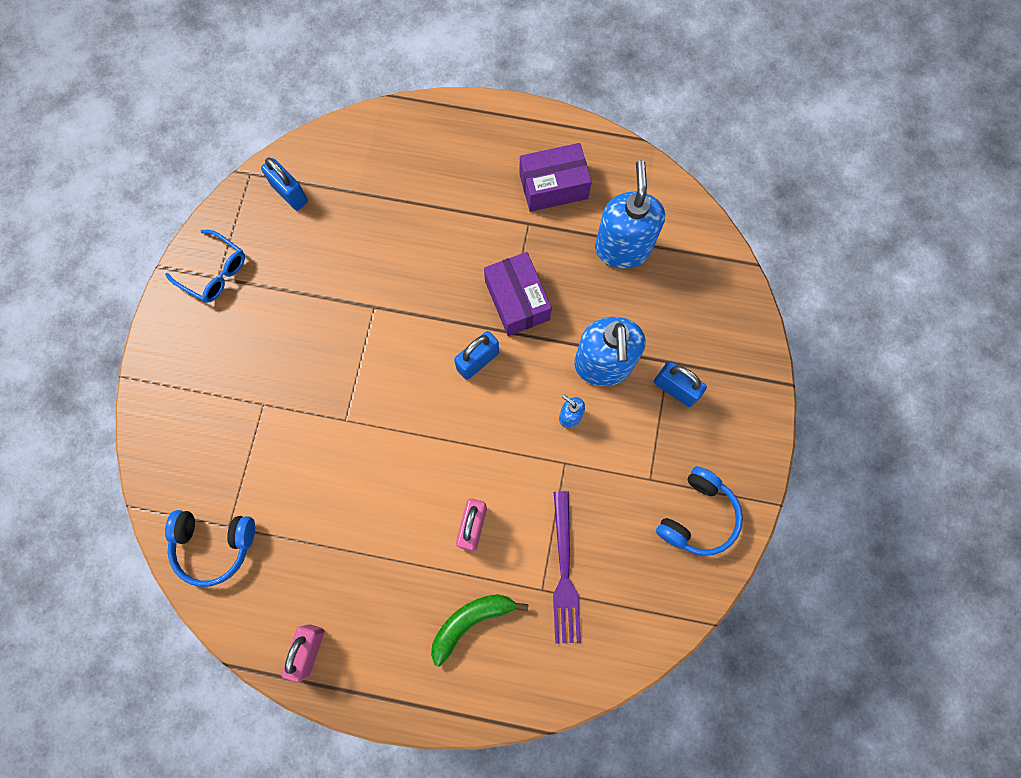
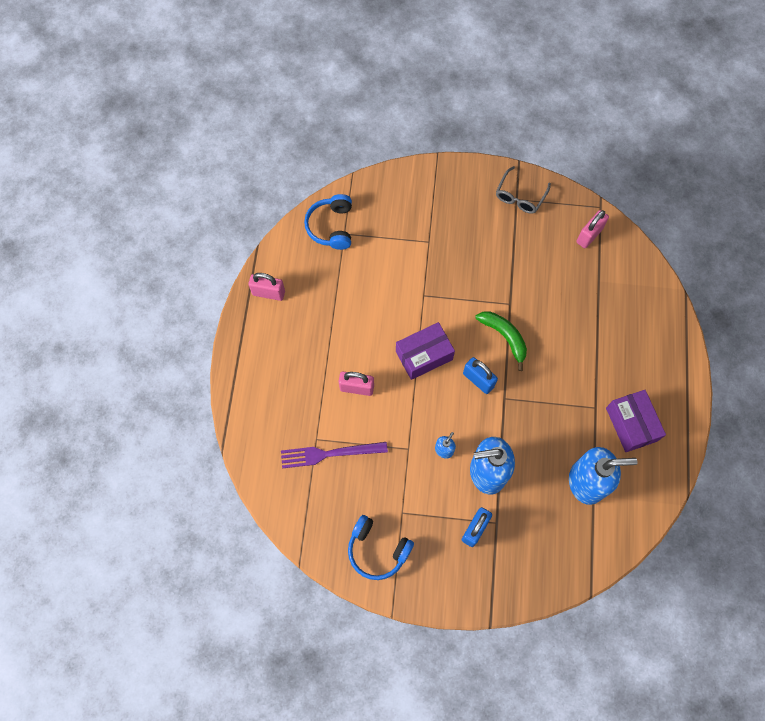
camera: 85 degrees right, 5 degrees down
blue glasses [165,230,245,303] -> grey glasses [496,166,551,214]
blue padlock [261,157,308,211] -> pink padlock [576,210,609,248]
green banana [431,594,528,666] -> green banana moved to [475,311,527,371]
purple box [484,252,552,336] -> purple box moved to [396,322,455,380]

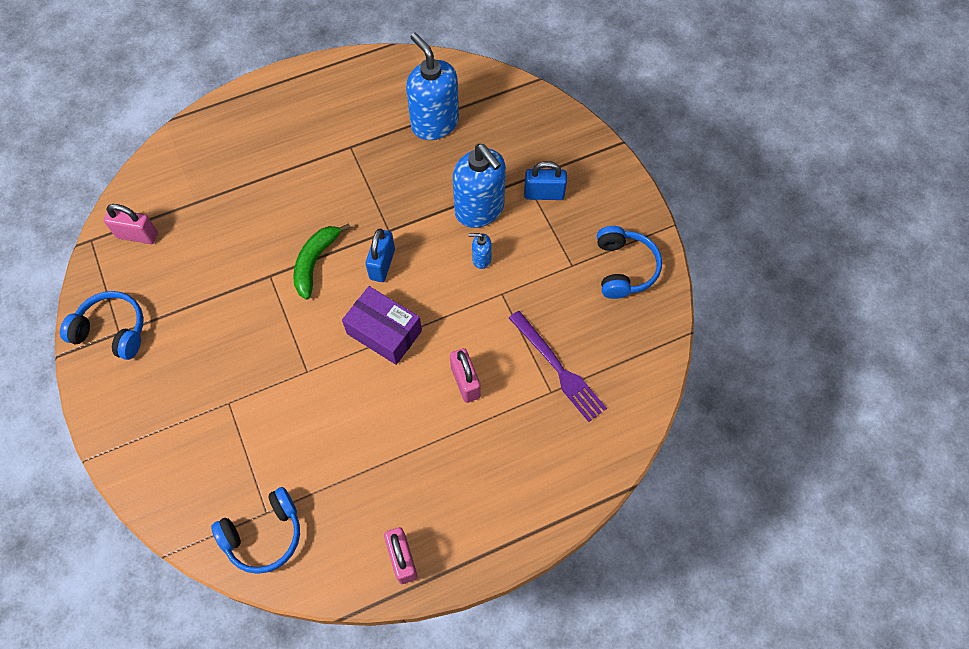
camera: 120 degrees left, 5 degrees down
grey glasses [496,166,551,214] -> blue headphones [60,291,144,360]
purple box [606,390,666,452] -> none

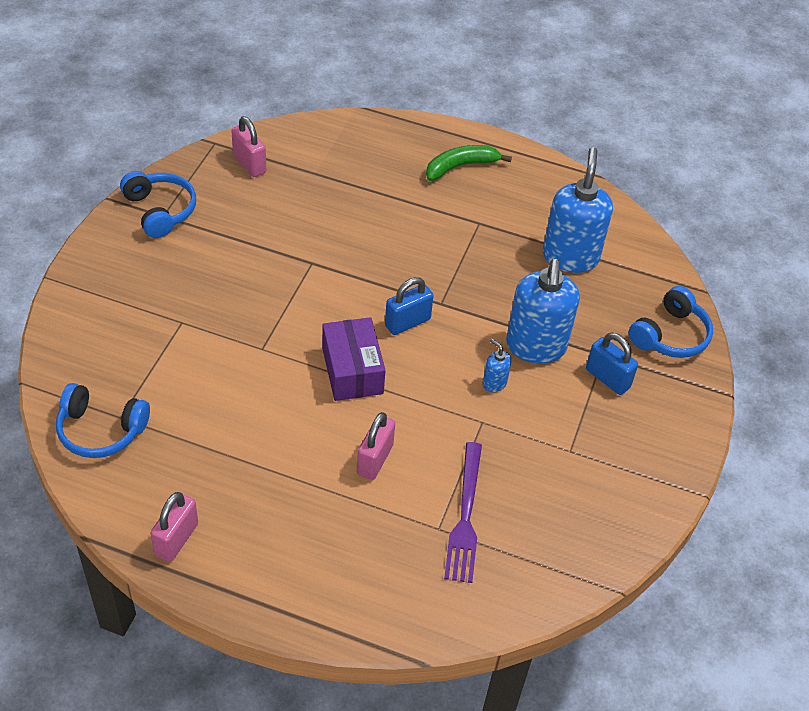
camera: 40 degrees right, 15 degrees down
green banana [293,223,351,300] -> green banana moved to [426,145,512,181]
blue headphones [597,226,662,299] -> blue headphones moved to [629,286,713,358]

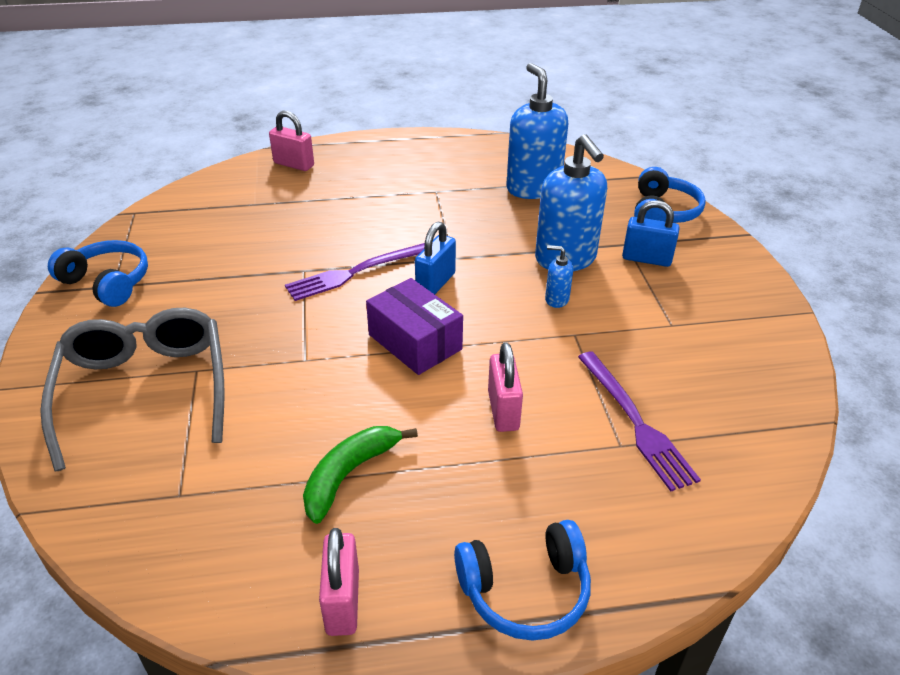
camera: 25 degrees left, 10 degrees down
blue headphones [56,383,150,458] -> blue headphones moved to [454,520,591,641]
pink padlock [232,116,266,177] -> pink padlock moved to [269,111,314,171]
green banana [426,145,512,181] -> green banana moved to [303,426,418,524]
none -> grey glasses [40,308,225,472]
none -> purple fork [285,243,425,301]

